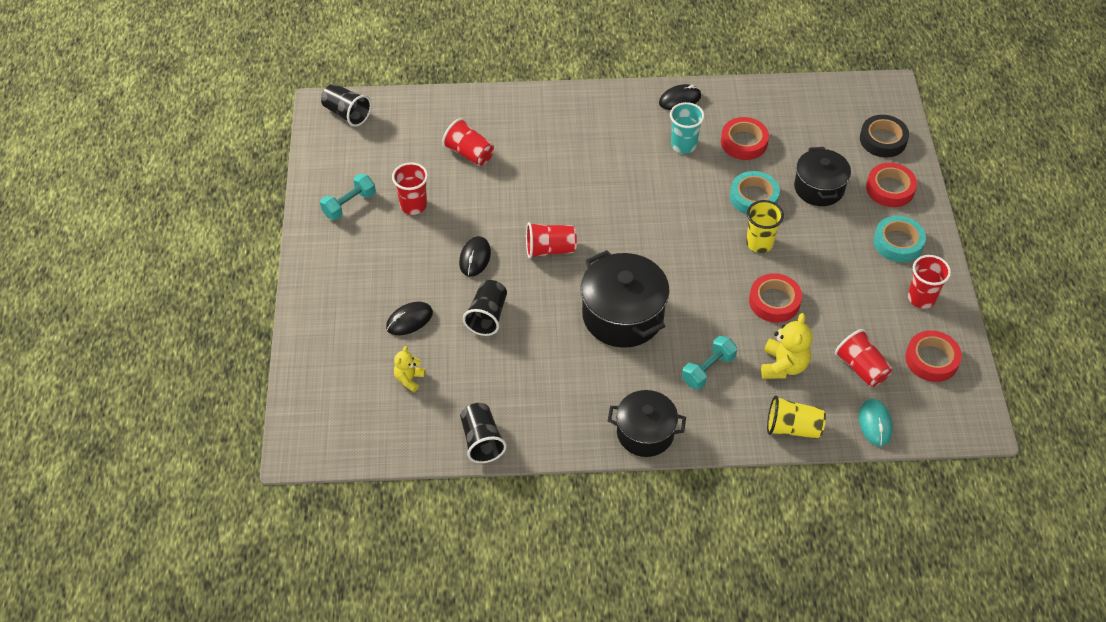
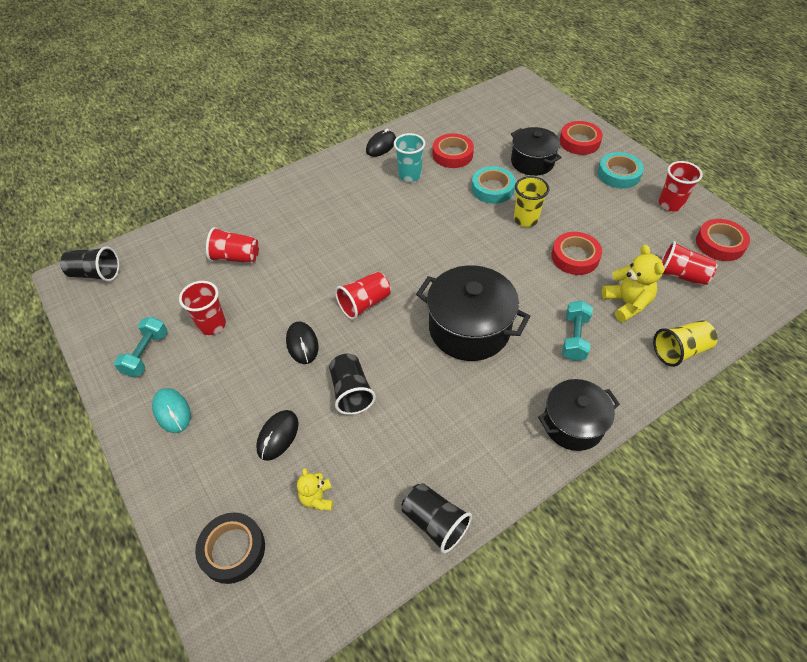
camera: 30 degrees left, 0 degrees up
turquoise mouse [859,399,893,447] -> turquoise mouse moved to [152,388,191,433]
black tape [860,115,909,157] -> black tape moved to [195,512,265,584]

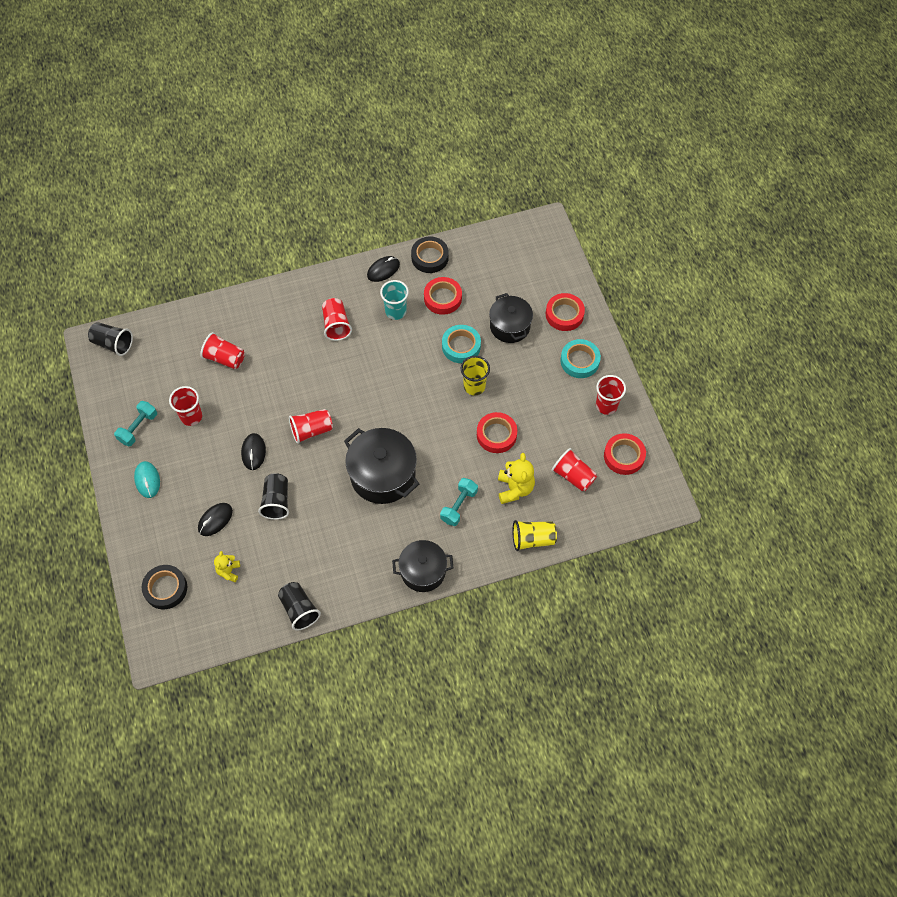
camera: 15 degrees right, 10 degrees up
none -> red cup [322,298,352,341]
none -> black tape [411,237,449,273]

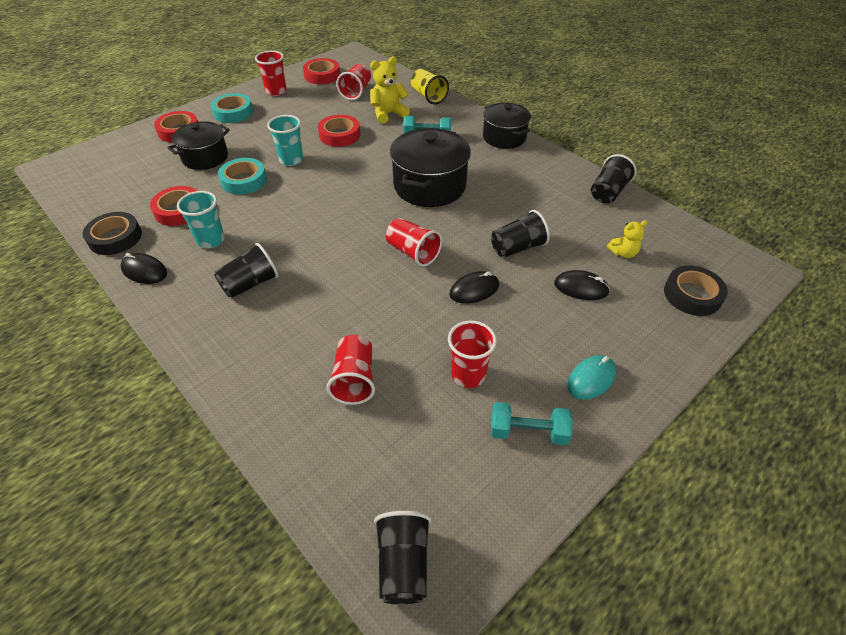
camera: 115 degrees left, 15 degrees down
red cup [322,298,352,341] -> black cup [214,243,278,298]
yellow cup [461,356,490,395] -> turquoise cup [267,115,303,166]

